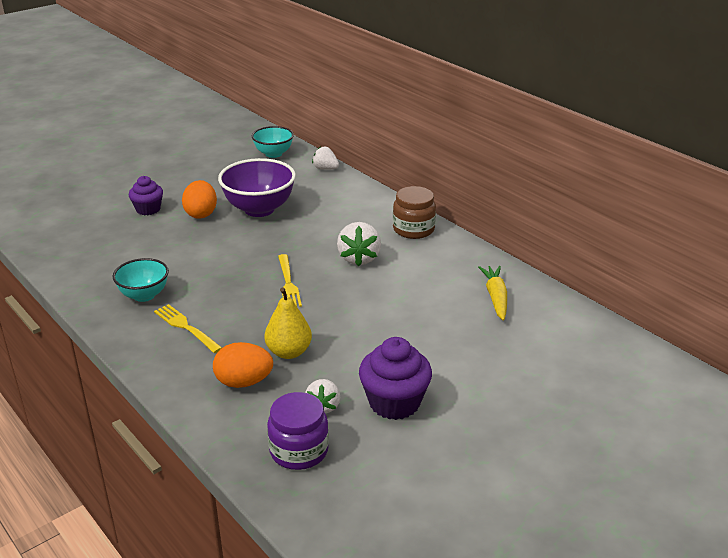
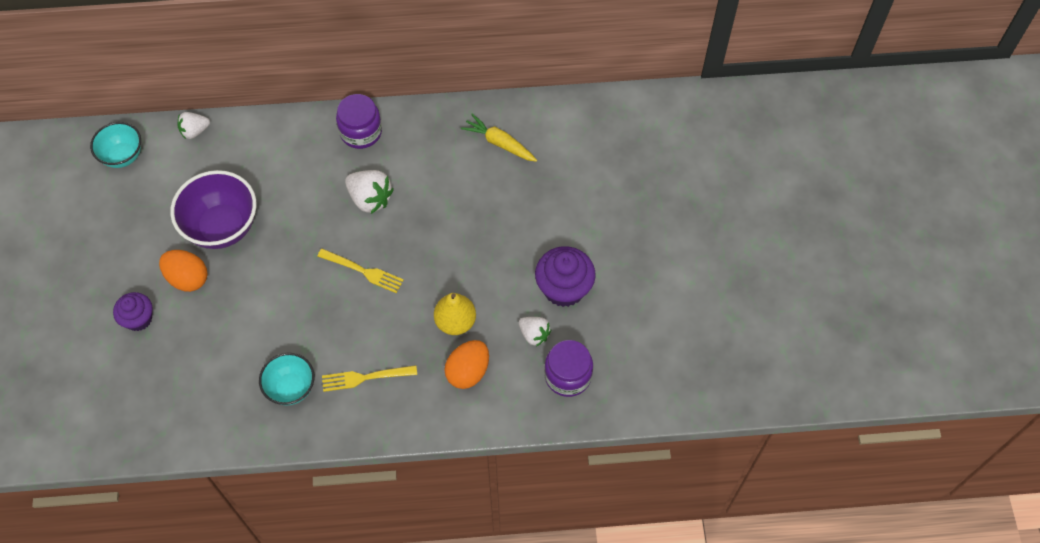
camera: 55 degrees left, 30 degrees up
brown jar [393,186,436,239] -> purple jar [336,94,382,149]

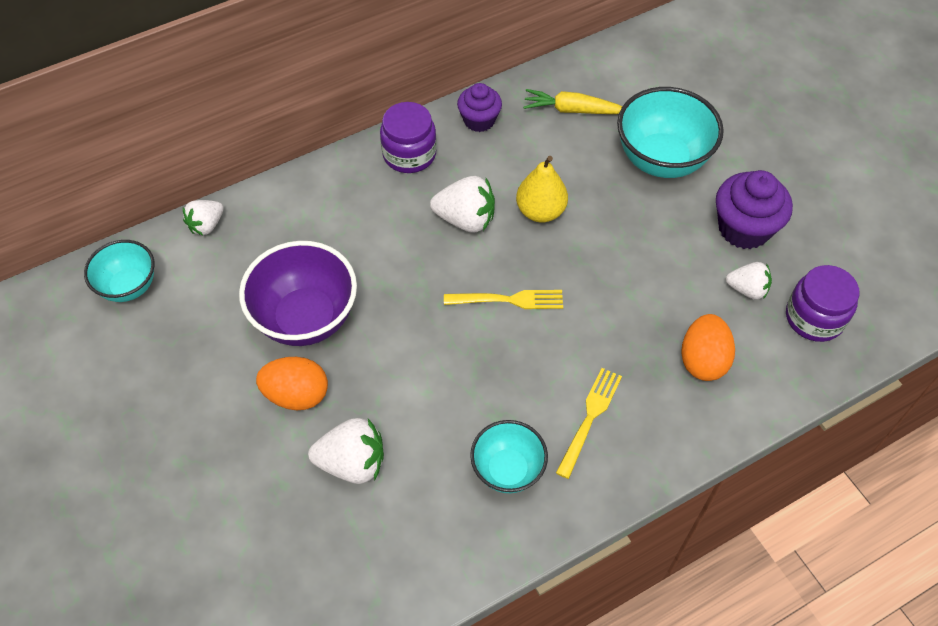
camera: 25 degrees left, 5 degrees down
purple cupcake [113,292,152,331] -> purple cupcake moved to [457,83,502,132]
yellow fork [322,365,417,392] -> yellow fork turned 150 degrees clockwise [556,368,622,479]
yellow pear [434,293,476,335] -> yellow pear moved to [516,156,568,223]
none -> white strawberry [308,418,384,484]
none -> turquoise bowl [617,87,724,178]

